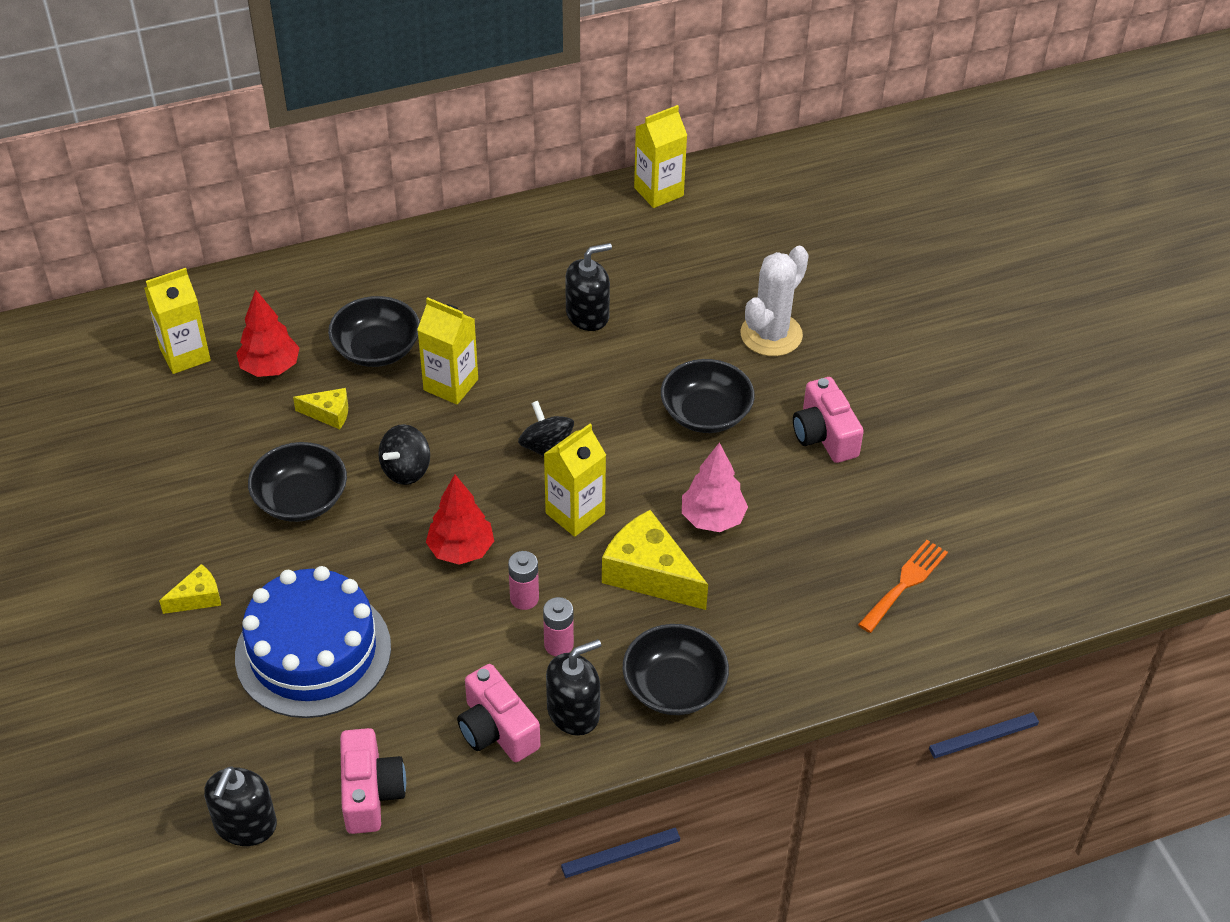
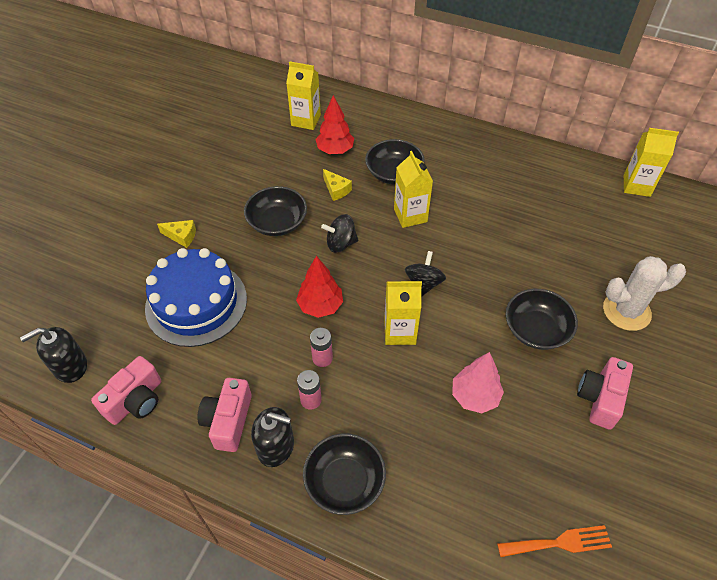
camera: 45 degrees right, 5 degrees up
black soap dispenser [565,243,612,331] -> none
yellow cheese [602,510,708,610] -> none

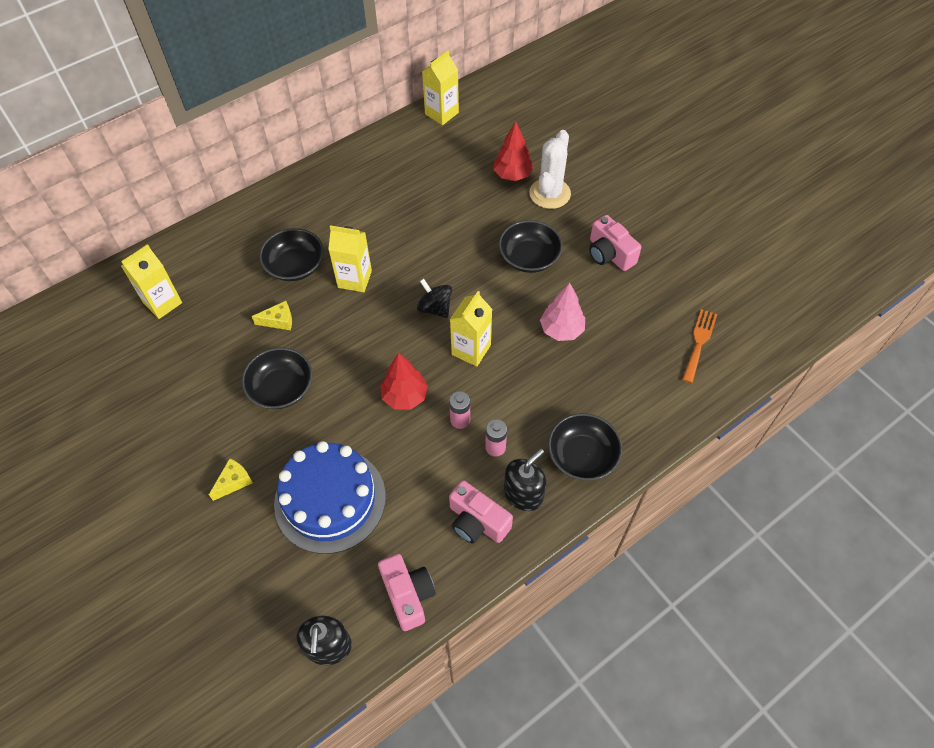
camera: 60 degrees left, 5 degrees up
red tree [315,95,354,154] -> red tree moved to [493,122,534,181]
black spinning top [321,214,358,253] -> none

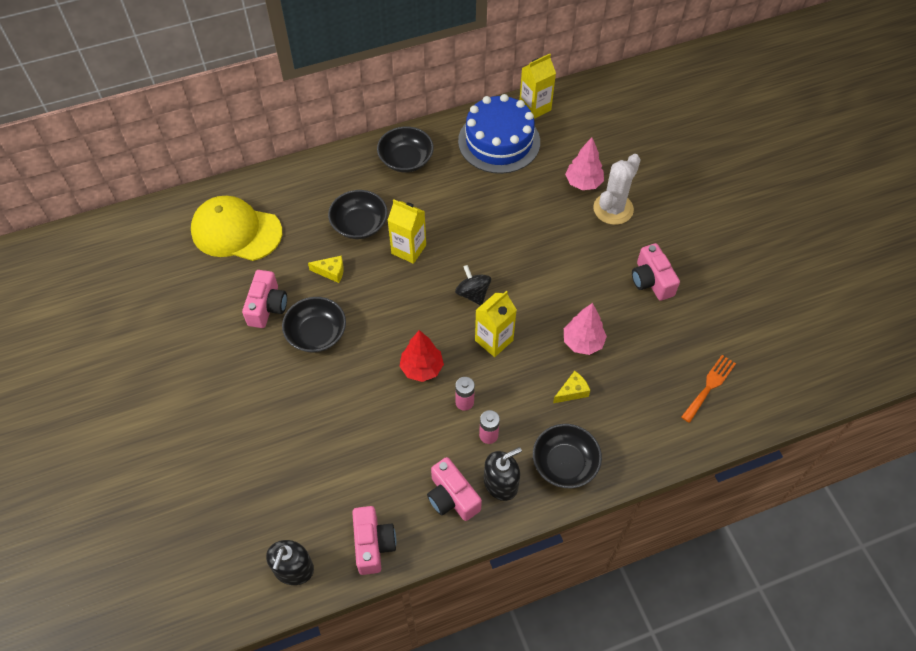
camera: 15 degrees right, 0 degrees up
yellow carton [121,244,182,319] -> yellow cap [191,196,282,261]
yellow cheese [209,458,253,501] -> yellow cheese moved to [553,371,590,403]
blue cake [274,441,386,554] -> blue cake moved to [458,94,540,174]
red tree [493,122,534,181] -> pink tree [565,137,604,190]
black bowl [499,220,563,273] -> black bowl moved to [377,126,434,172]
none -> pink camera [242,270,287,328]

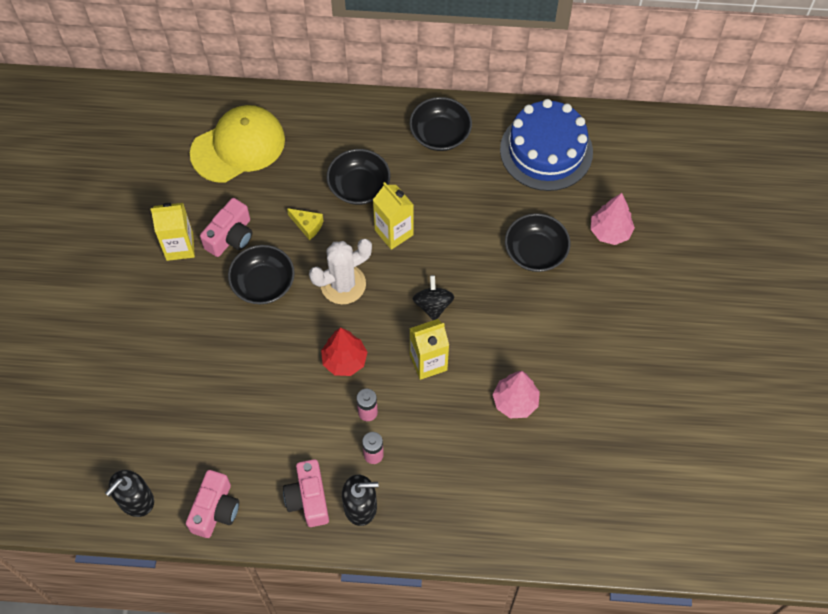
camera: 25 degrees right, 5 degrees up
yellow cap [191,196,282,261] -> yellow cap turned 105 degrees clockwise [190,105,285,183]
yellow carton [520,54,556,119] -> yellow carton moved to [151,203,195,261]
black bowl [533,424,602,488] -> black bowl moved to [505,213,570,272]
yellow cheese [553,371,590,403] -> none
white cactus [593,154,641,225] -> white cactus moved to [309,239,372,304]
pink camera [632,243,680,301] -> none
orange fork [681,355,736,423] -> none

